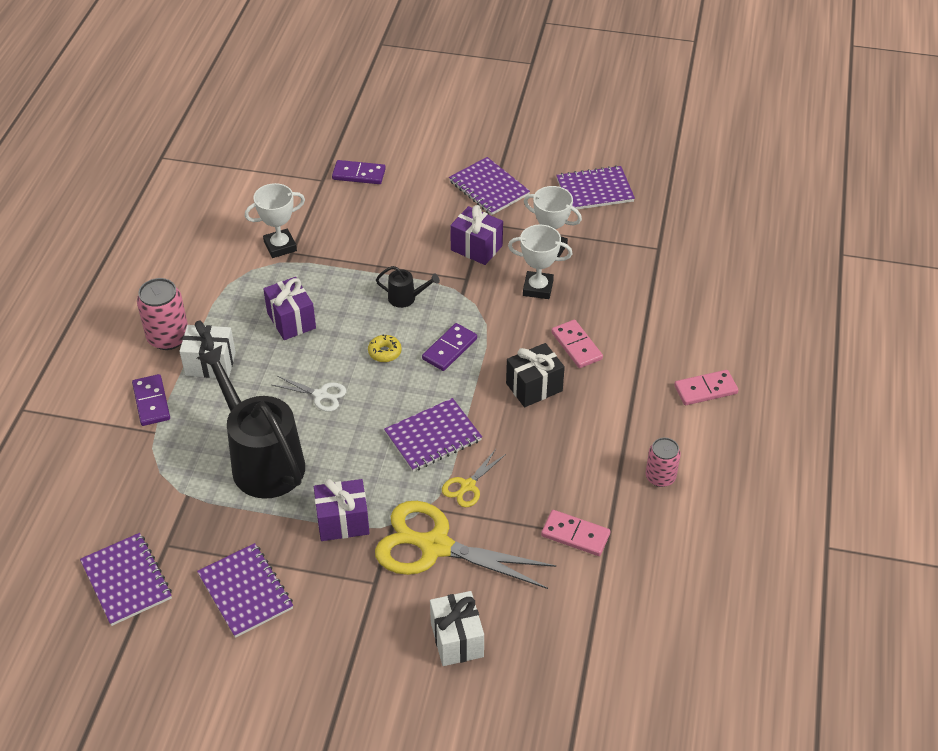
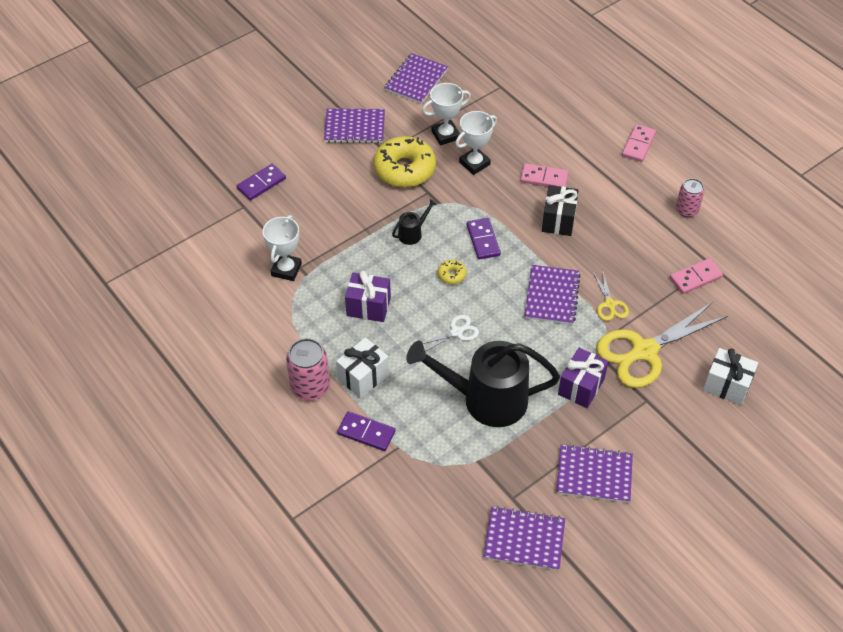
camera: 50 degrees left, 5 degrees up
purple gift [450,205,503,265] -> yellow donut [373,136,436,187]

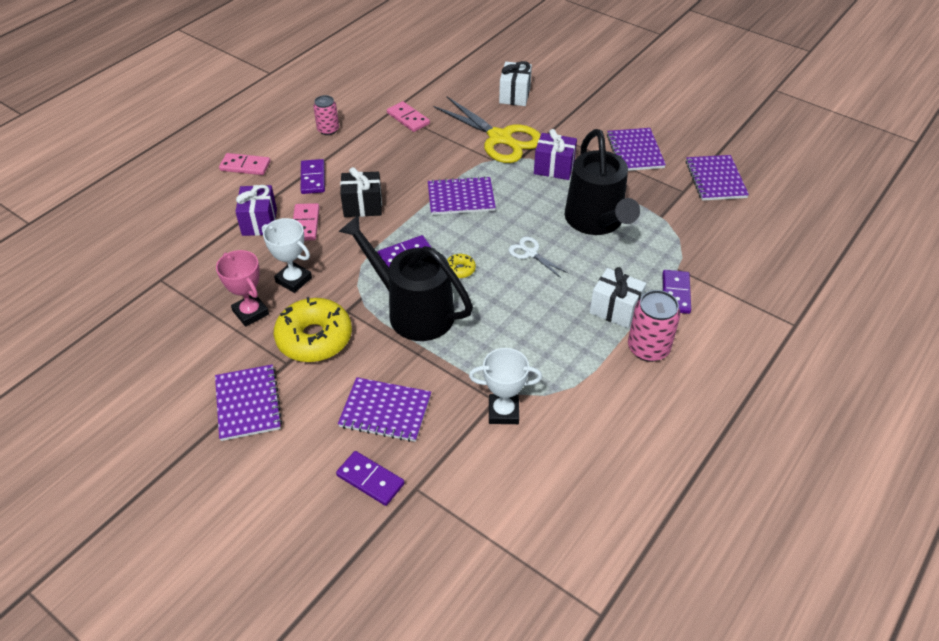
camera: 105 degrees left, 5 degrees down
purple gift [345,271,391,322] -> purple gift moved to [235,185,277,236]
purple notebook [384,53,448,104] -> purple notebook moved to [338,377,431,442]
black watering can [392,199,437,245] -> black watering can [338,215,473,341], size x2.41
white trophy [422,83,471,145] -> pink trophy [216,250,269,327]
yellow scissors [593,269,629,321] -> none
none -> purple domino [301,159,325,194]

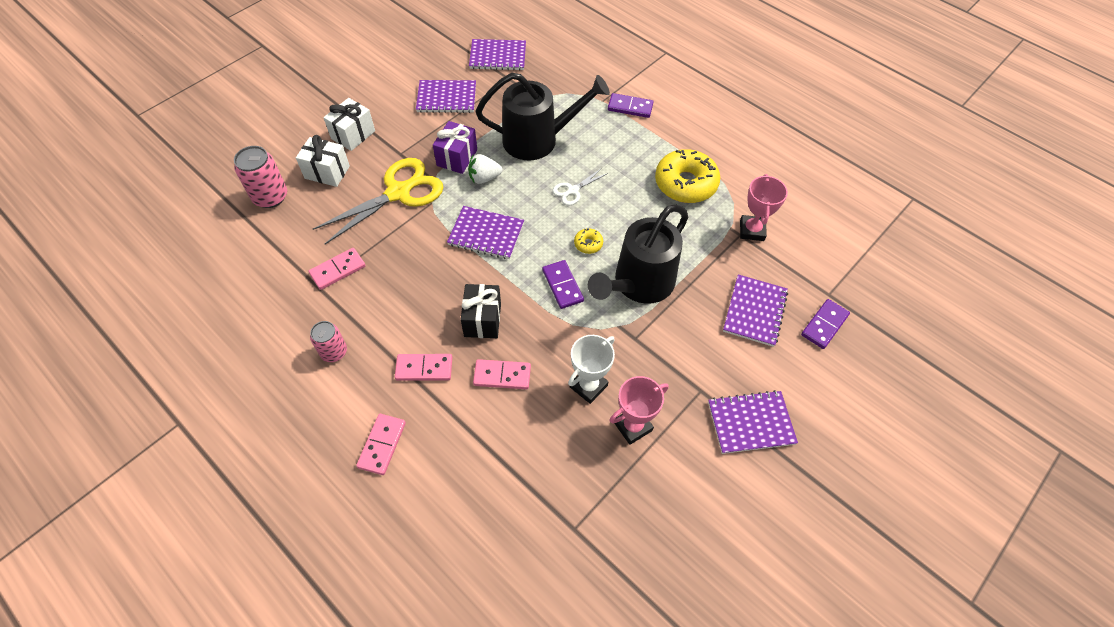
camera: 85 degrees left, 10 degrees up
purple gift [235,185,277,236] -> none
yellow donut [274,297,352,362] -> yellow donut moved to [655,149,720,203]
purple domino [301,159,325,194] -> pink domino [395,354,452,381]
purple notebook [428,176,496,215] -> purple notebook turned 75 degrees counterclockwise [447,206,524,259]
white trophy [469,348,542,424] -> pink trophy [740,174,788,241]
white gift [589,267,646,329] -> white gift moved to [323,98,375,151]
pink can [628,290,680,362] -> pink can moved to [234,146,287,208]
none -> white strawberry [468,154,502,184]

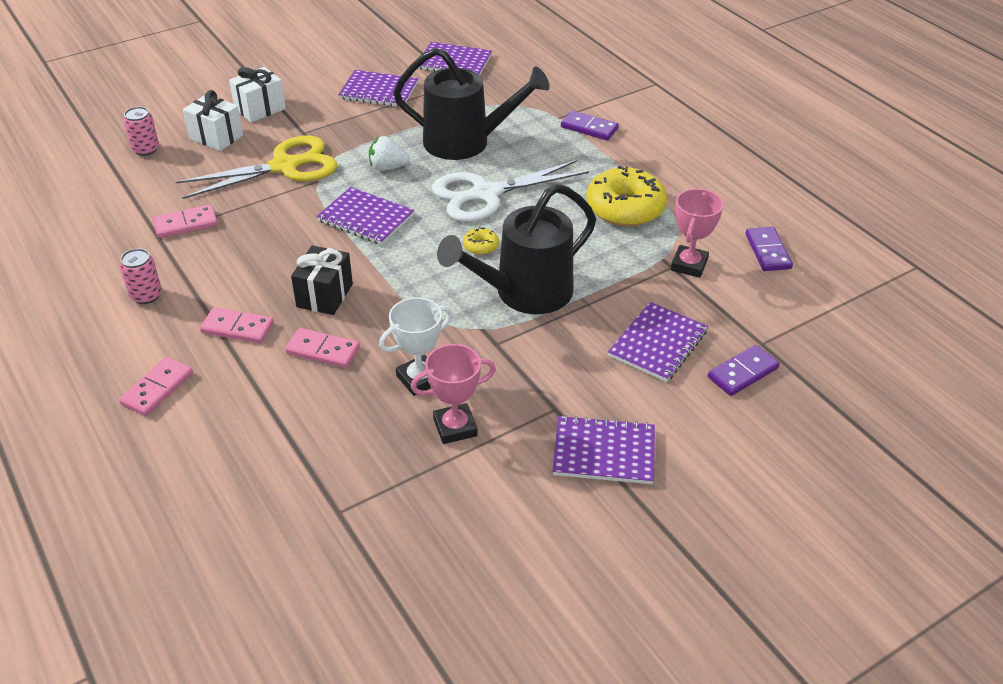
camera: 15 degrees right, 15 degrees down
pink can [234,146,287,208] -> pink can [123,107,159,156], size x0.66
purple gift [433,121,477,174] -> none
purple domino [542,260,584,309] -> purple domino moved to [746,227,793,271]
white scissors [553,168,608,205] -> white scissors [432,160,589,222], size x2.15

